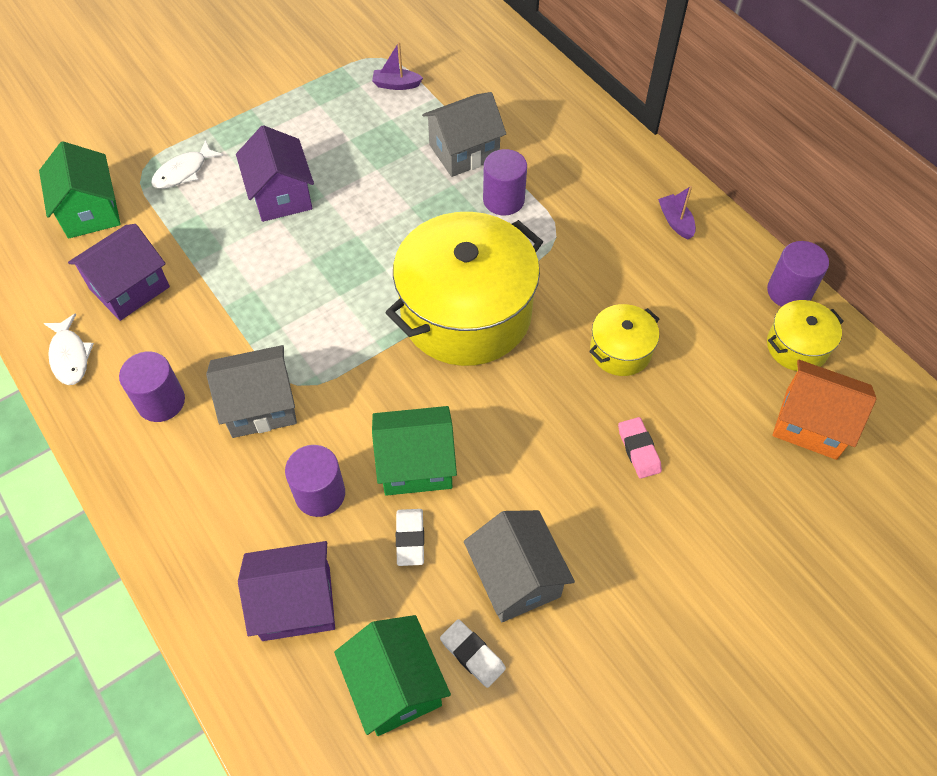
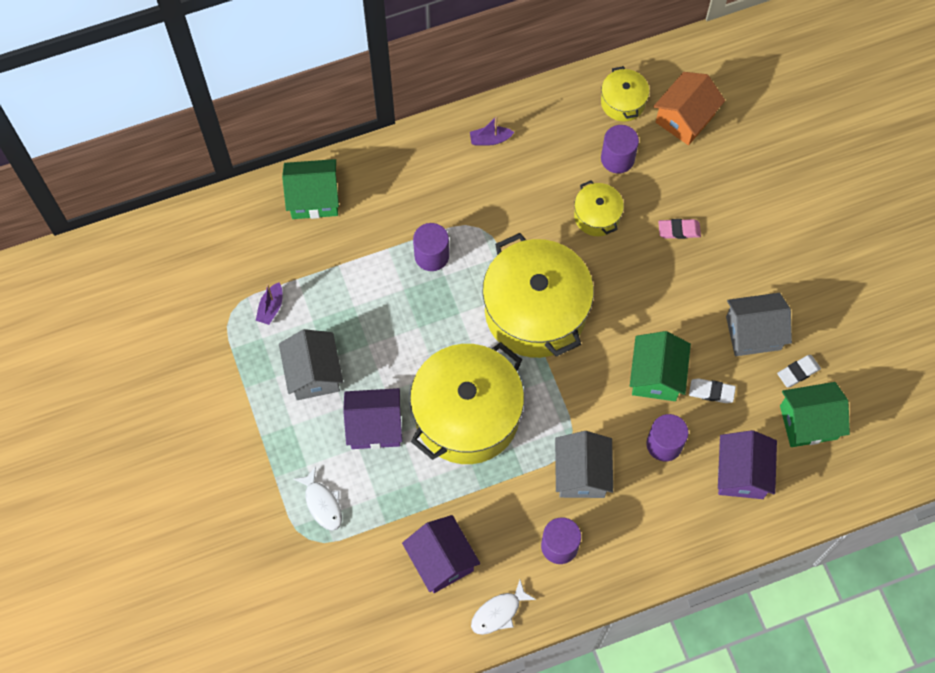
camera: 75 degrees left, 10 degrees up
green house [39,141,121,239] -> green house moved to [282,159,339,219]
white fish [44,314,94,385] -> white fish turned 150 degrees clockwise [471,580,536,635]
grey house [422,92,506,177] -> grey house moved to [279,329,343,400]
purple cylinder [767,241,829,307] -> purple cylinder moved to [601,125,639,174]
none -> yellow pot [410,342,524,464]

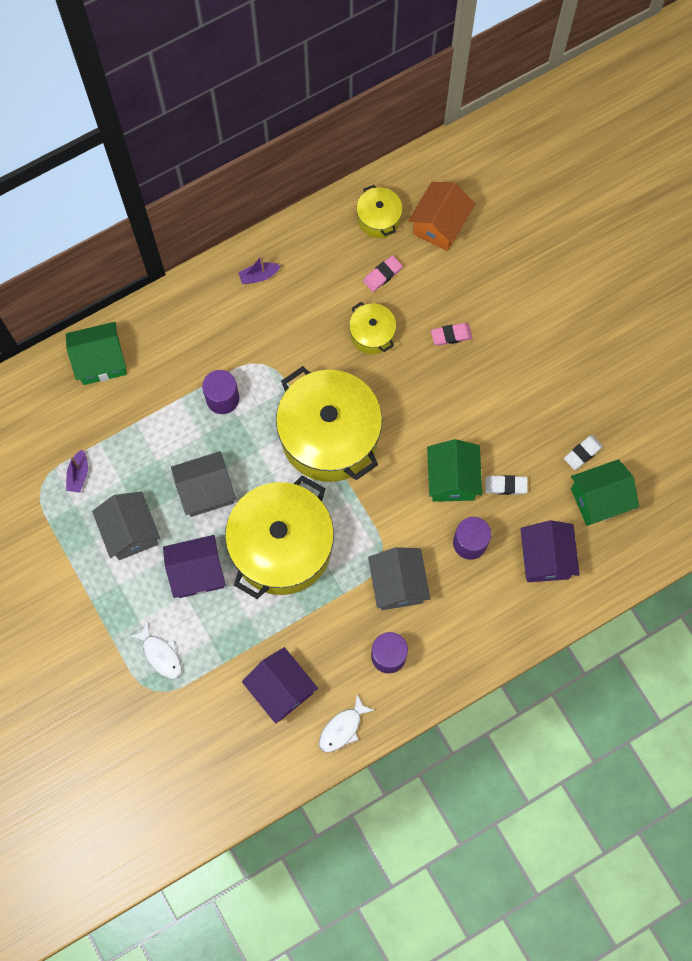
camera: 10 degrees left, 5 degrees up
purple cylinder [601,125,639,174] -> pink eraser [363,255,403,292]
grey house [726,293,792,356] -> grey house moved to [171,451,236,517]

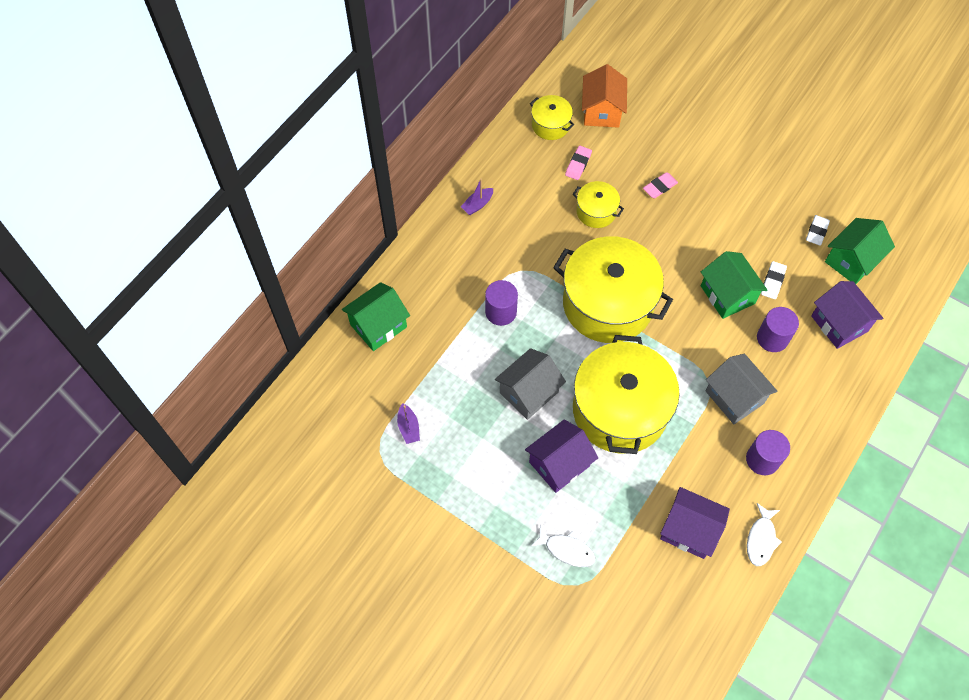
camera: 25 degrees left, 10 degrees down
grey house [92,491,160,560] -> none
white eraser [485,475,528,495] -> white eraser turned 45 degrees counterclockwise [761,261,787,299]

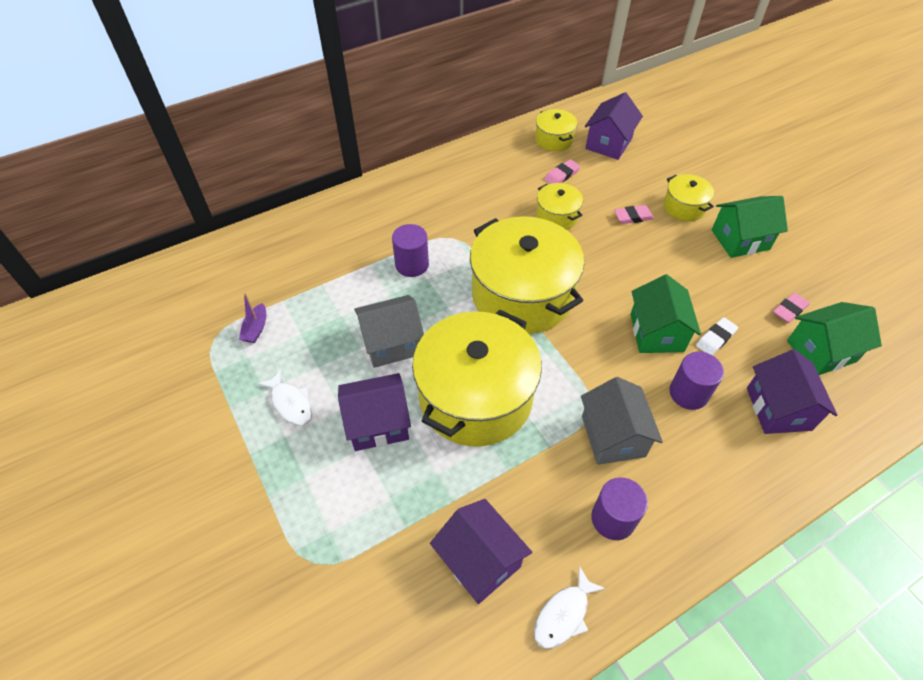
camera: 25 degrees right, 10 degrees down
green house [342,282,410,351] -> green house moved to [712,196,788,258]
purple boat [461,178,493,215] -> none
white fish [530,525,596,567] -> white fish moved to [258,369,312,426]
orange house [582,64,627,128] -> purple house [585,92,643,160]
white eraser [806,215,830,246] -> pink eraser [773,293,810,323]
none -> yellow pot [663,174,714,221]

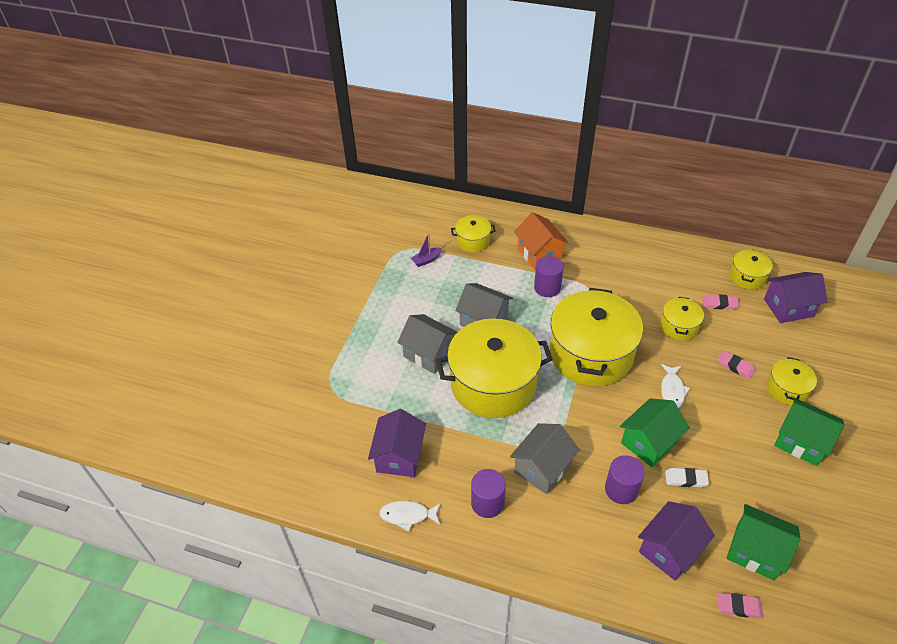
camera: 50 degrees right, 5 degrees down
white fish [258,369,312,426] -> white fish moved to [661,364,690,408]
purple house [338,373,411,451] -> grey house [397,314,457,374]
pink eraser [773,293,810,323] -> pink eraser moved to [717,593,763,619]
none -> yellow pot [451,215,496,252]
none -> orange house [514,212,568,270]

